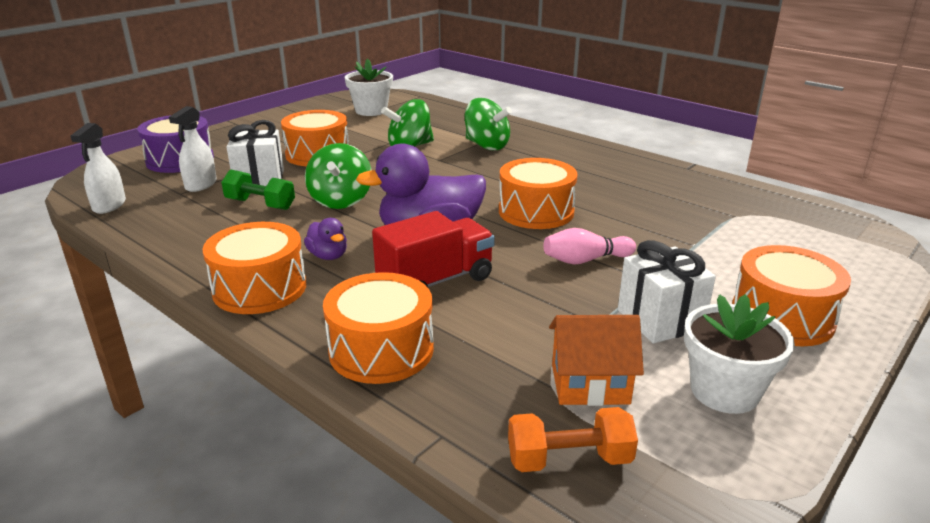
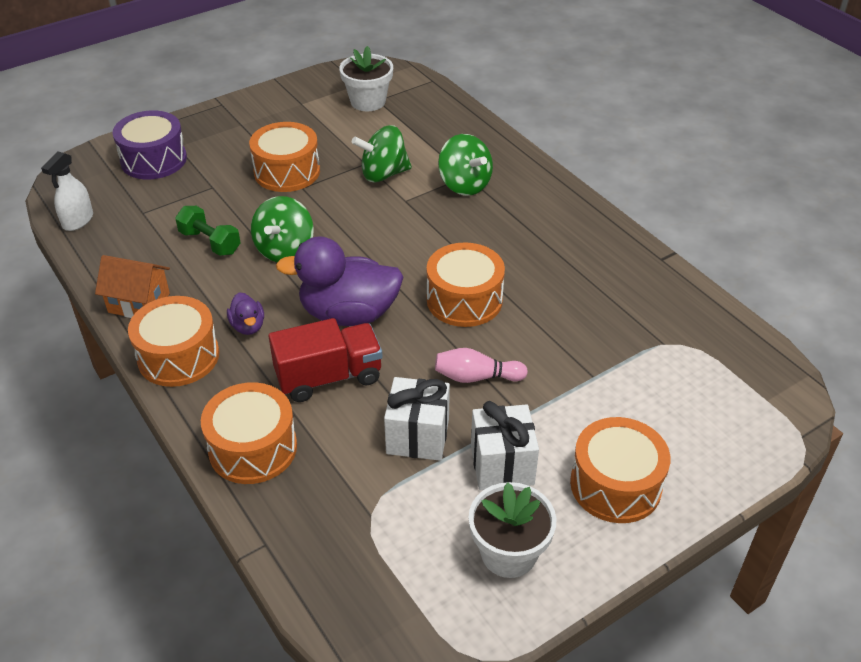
camera: 15 degrees right, 15 degrees up
white spray bottle [169,106,217,192] -> none
white gift [226,120,284,186] -> white gift moved to [384,377,450,461]
orange dumbbell [508,407,638,472] -> none
orange house [549,315,644,406] -> orange house moved to [95,255,170,318]

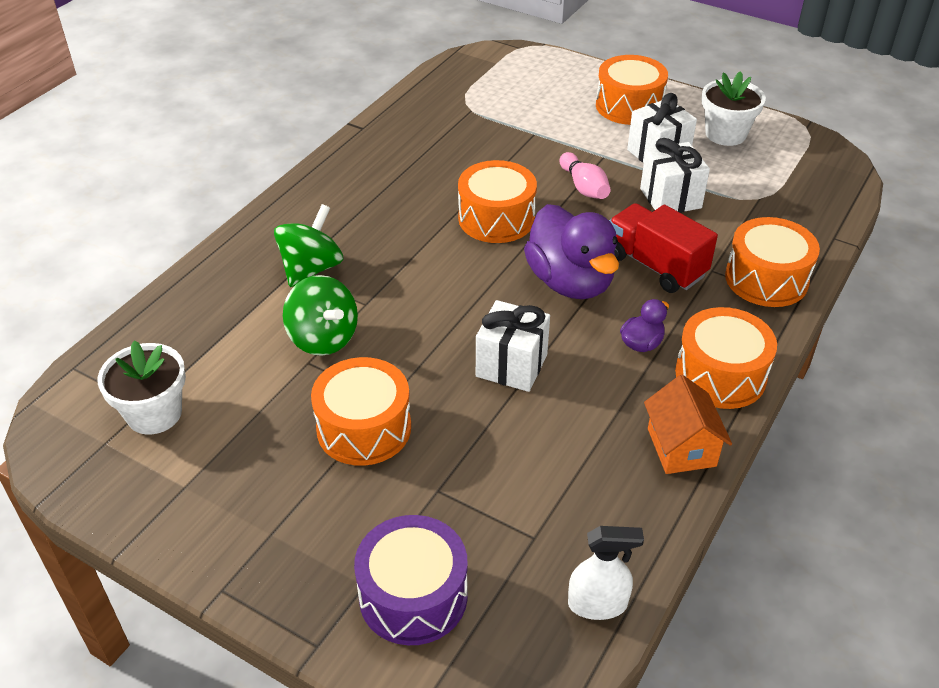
camera: 115 degrees left, 0 degrees up
green dumbbell [175,206,241,256] -> none
green spinning top [251,196,314,262] -> white gift [476,300,550,392]

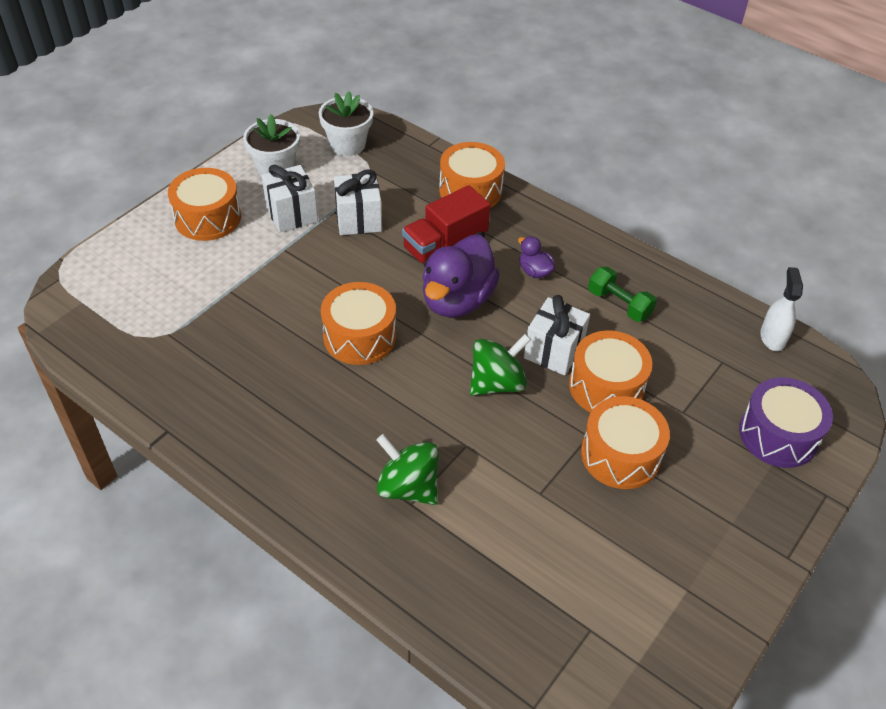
camera: 85 degrees left, 5 degrees up
white flower pot [97,340,186,435] -> white flower pot moved to [319,91,373,156]
green spinning top [283,275,358,356] -> green spinning top moved to [470,334,531,396]
purple duck [524,204,619,299] -> purple duck turned 135 degrees clockwise [422,235,500,318]
pink bowling pin [560,152,611,199] -> none
orange house [644,375,732,474] -> none
orange drum [675,307,777,409] -> orange drum moved to [569,331,652,412]
none -> green dumbbell [588,267,657,322]

